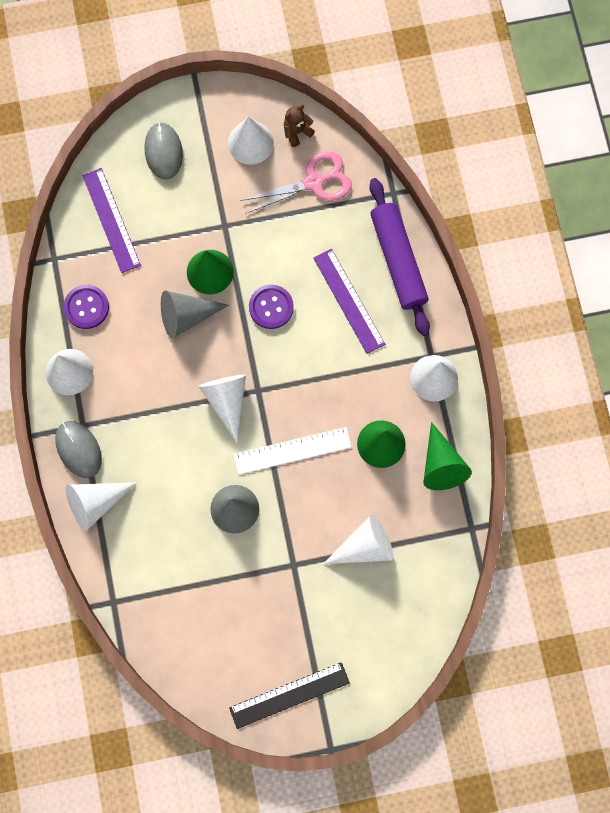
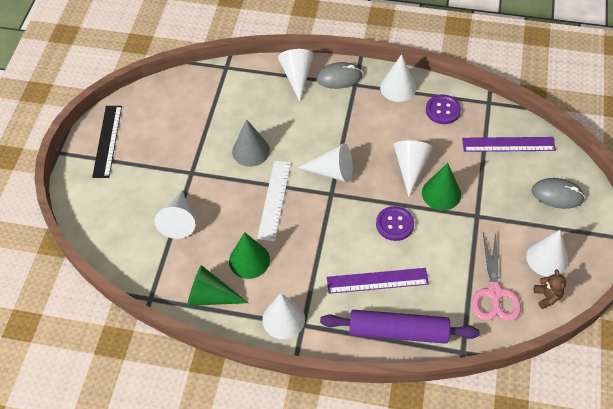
camera: 115 degrees right, 20 degrees down
grey cone [161,291,229,338] -> white cone [394,140,433,197]

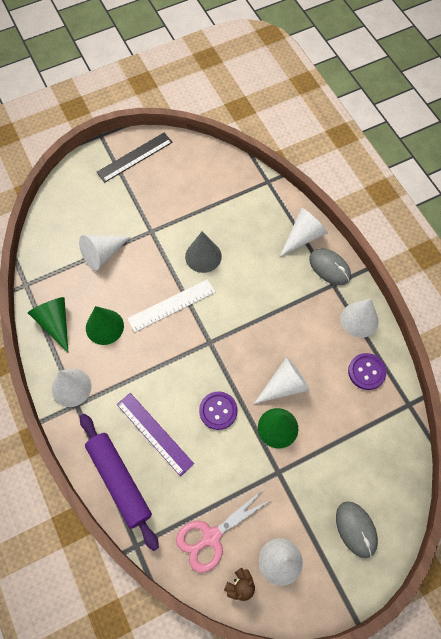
camera: 50 degrees right, 10 degrees up
white cone [297,143,353,182] -> none
purple ruler [462,137,556,152] -> none

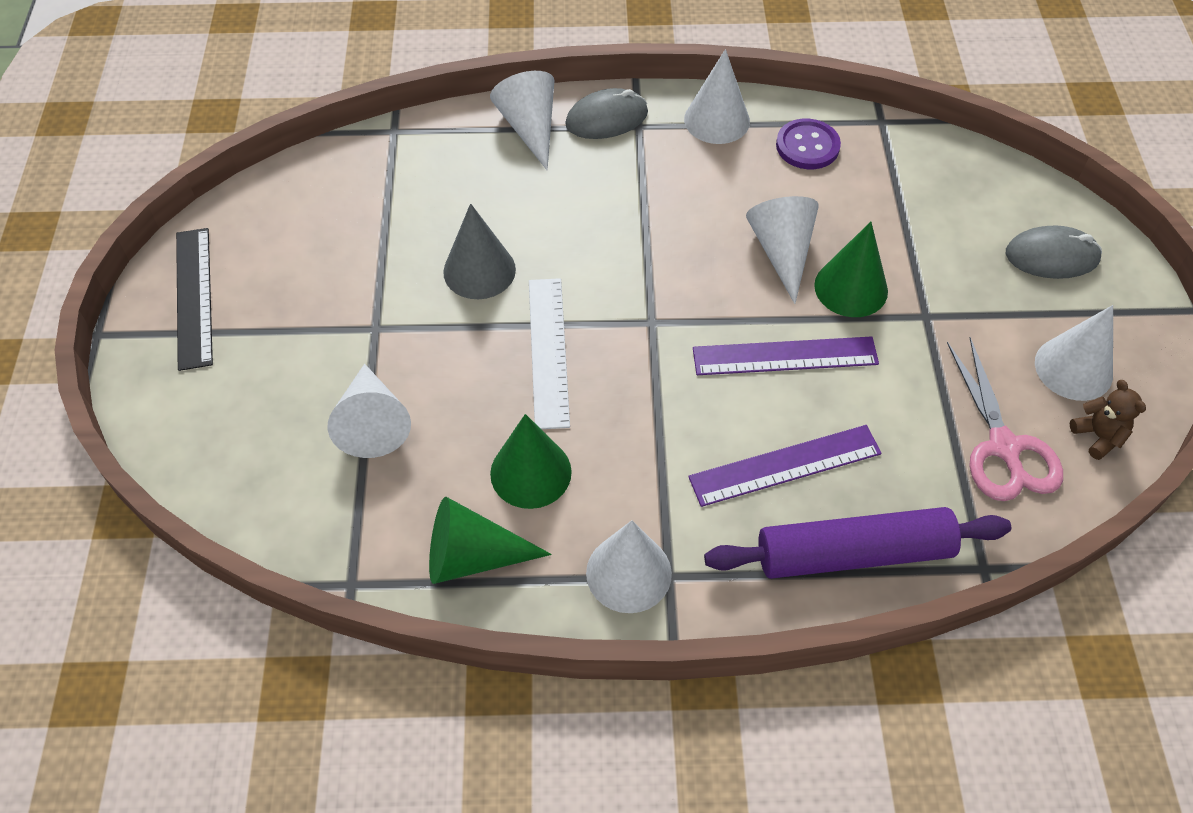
camera: 65 degrees left, 10 degrees down
purple button [199,391,238,430] -> purple ruler [693,336,879,375]

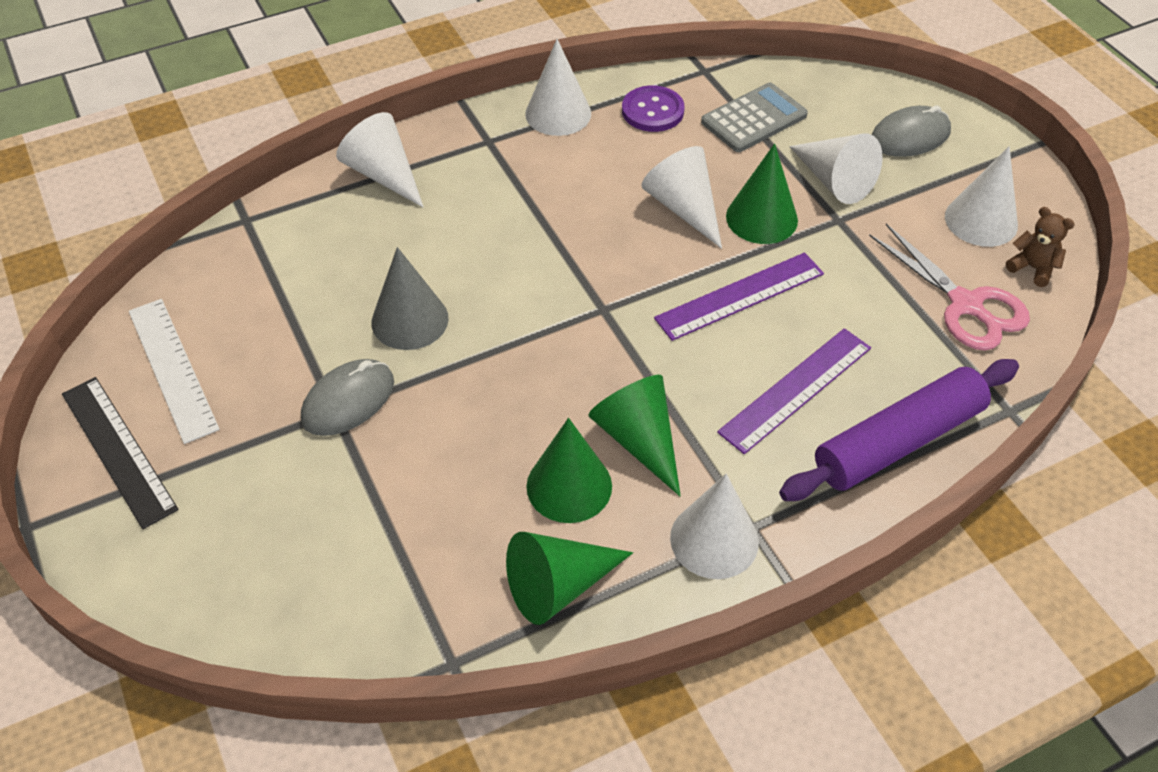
camera: 25 degrees left, 5 degrees down
white cone [328,364,411,458] -> white cone moved to [789,133,883,204]
white ruler [529,278,570,429] -> white ruler moved to [129,299,220,444]
grey mouse [565,88,648,139] -> grey mouse moved to [301,359,394,436]
none -> green cone [588,375,681,496]
none -> grey calculator [701,83,808,152]

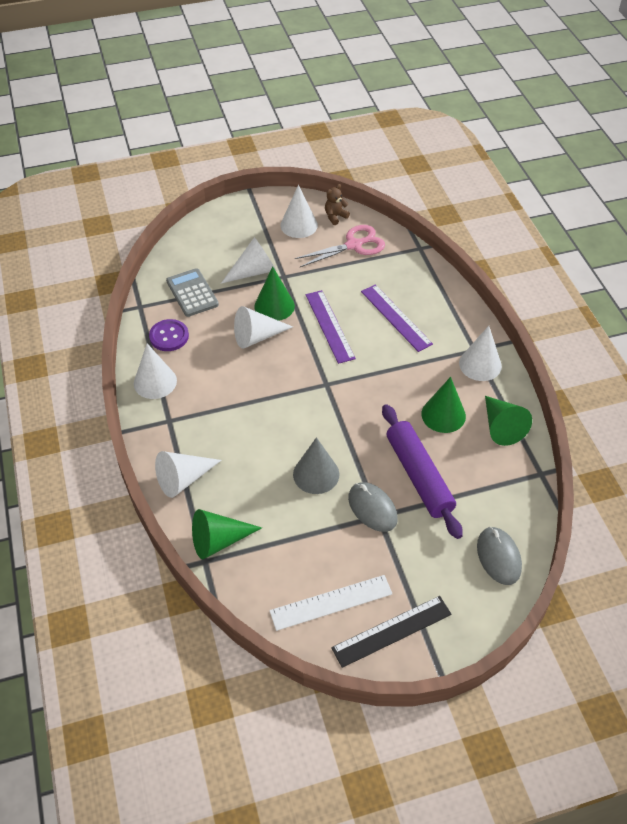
camera: 80 degrees left, 0 degrees up
green cone [588,375,681,496] -> green cone moved to [192,509,262,559]
purple rolling pin [779,359,1019,501] -> purple rolling pin moved to [382,404,463,539]
grey mouse [871,105,951,157] -> grey mouse moved to [477,527,522,585]

